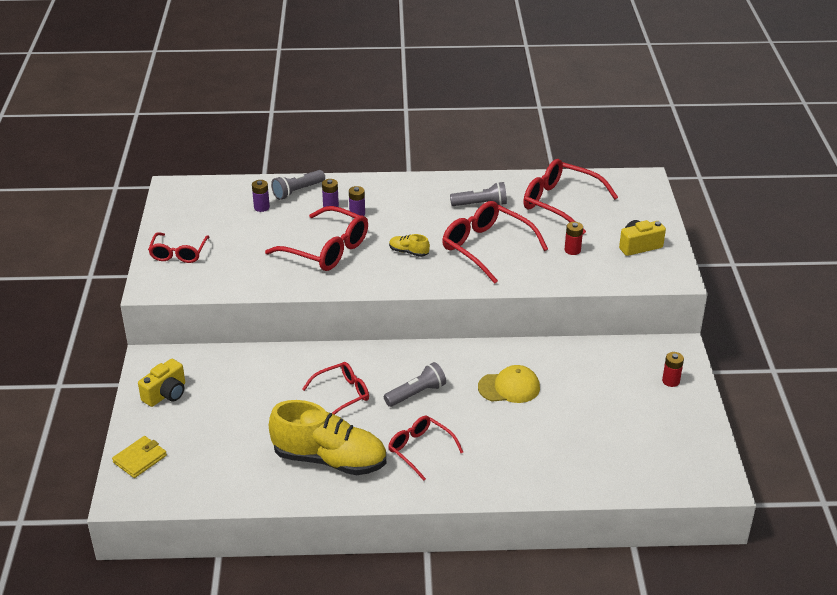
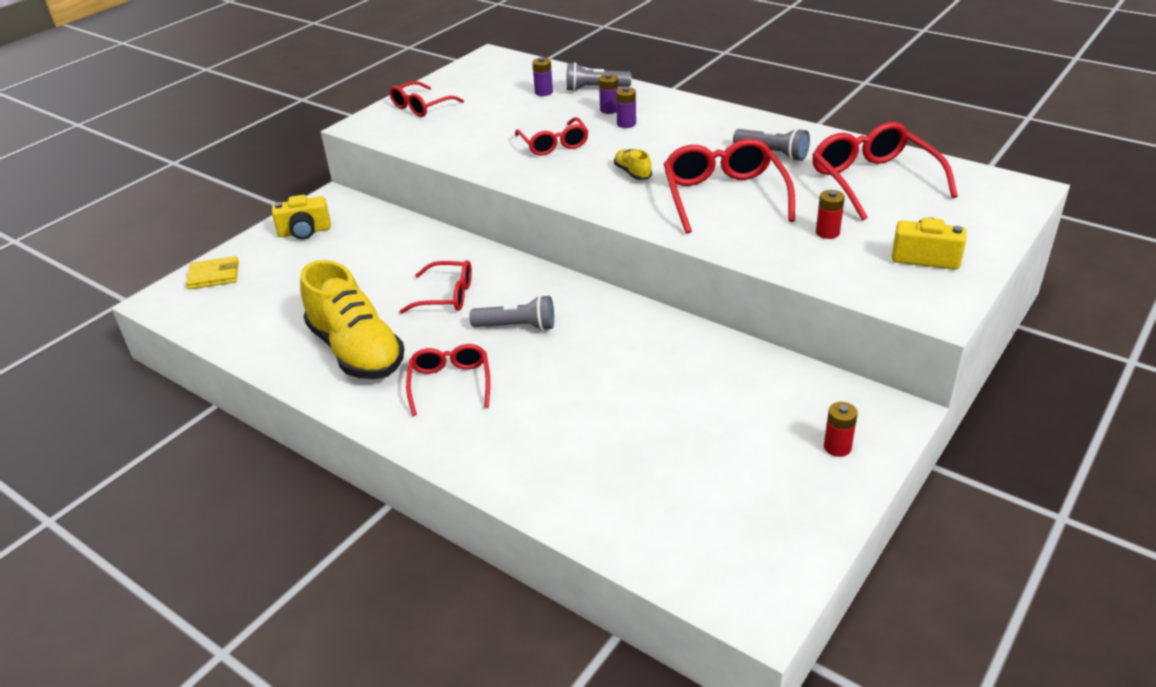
camera: 40 degrees right, 0 degrees up
red glasses [265,206,368,271] -> red glasses [515,117,588,156], size x0.62
yellow cap [478,365,540,403] -> none

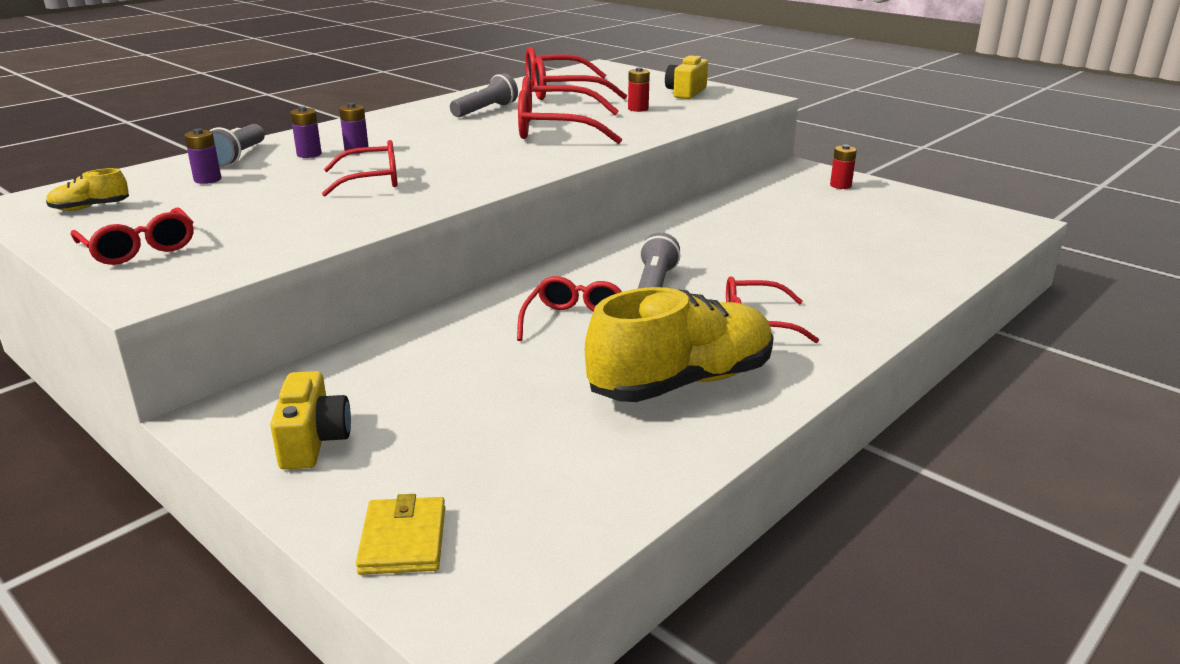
camera: 85 degrees left, 10 degrees down
yellow shoe [614,149,652,180] -> yellow shoe moved to [46,168,129,211]

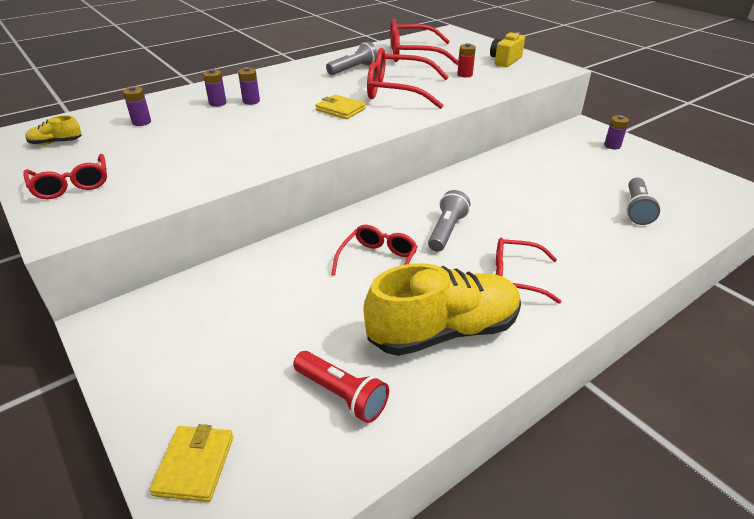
camera: 10 degrees right, 10 degrees up
grey flashlight [209,124,265,167] -> grey flashlight moved to [626,178,660,225]
yellow camera [270,371,351,470] -> none
red glasses [322,140,398,197] -> none
red battery [830,145,857,189] -> purple battery [604,115,629,149]
none -> red flashlight [293,351,389,423]
none -> yellow wallet [315,94,366,119]

